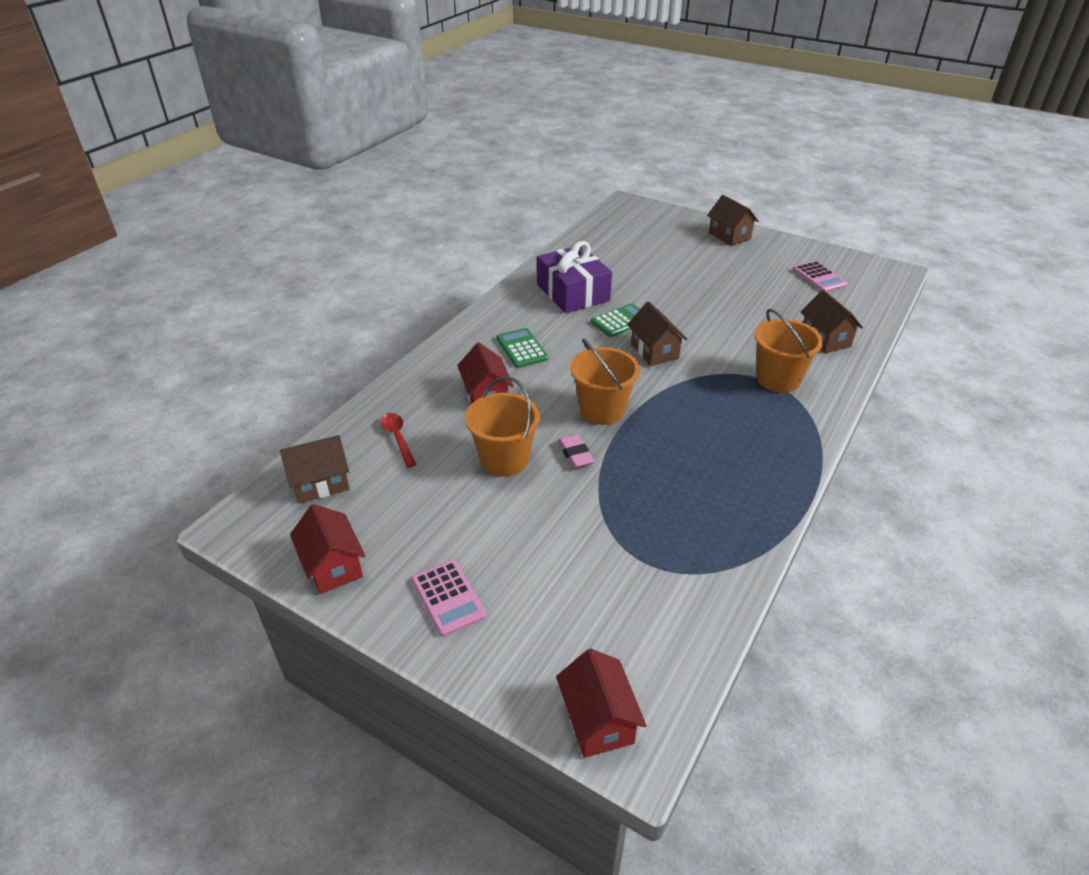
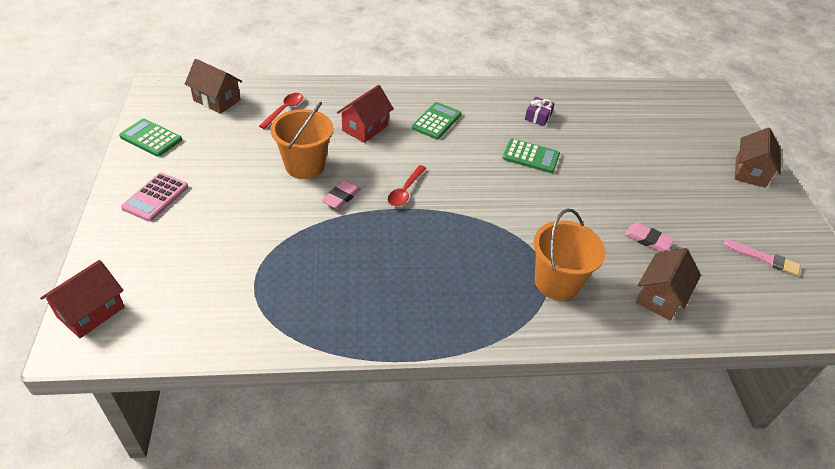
camera: 50 degrees right, 5 degrees up
red house [290,504,365,594] -> green calculator [119,119,182,157]
purple gift [537,241,612,313] -> purple gift [525,97,555,126], size x0.43
orange bucket [570,338,640,425] -> red spoon [387,165,426,206]
brown house [627,301,687,366] -> none
pink calculator [792,261,848,292] -> pink brush [723,240,800,276]
none -> pink eraser [624,223,674,252]

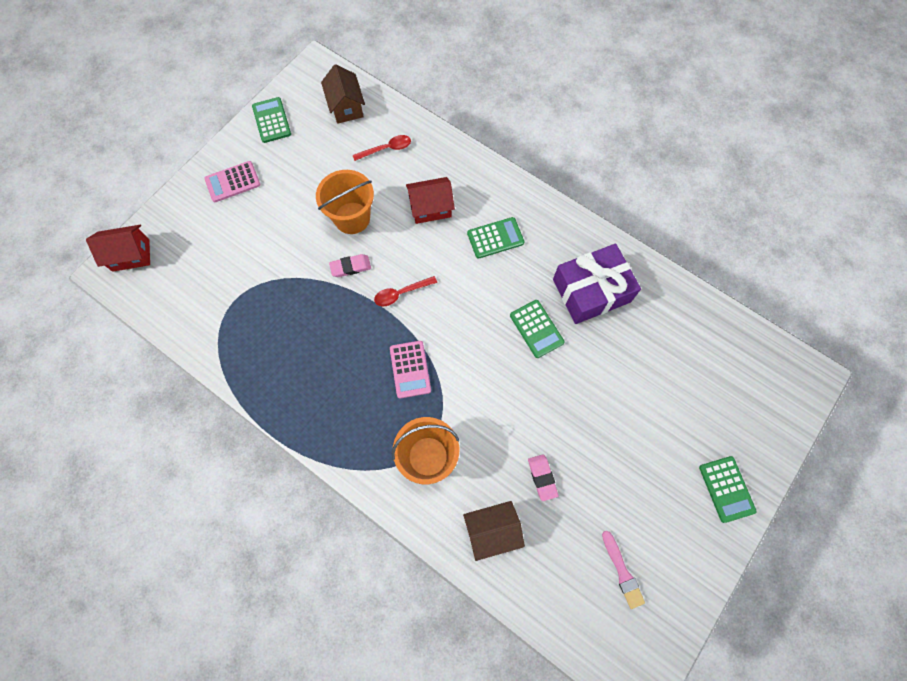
camera: 45 degrees right, 25 degrees up
purple gift [525,97,555,126] -> purple gift [553,244,641,324], size x2.35
brown house [735,128,781,188] -> green calculator [699,456,756,523]
none -> pink calculator [390,341,431,398]

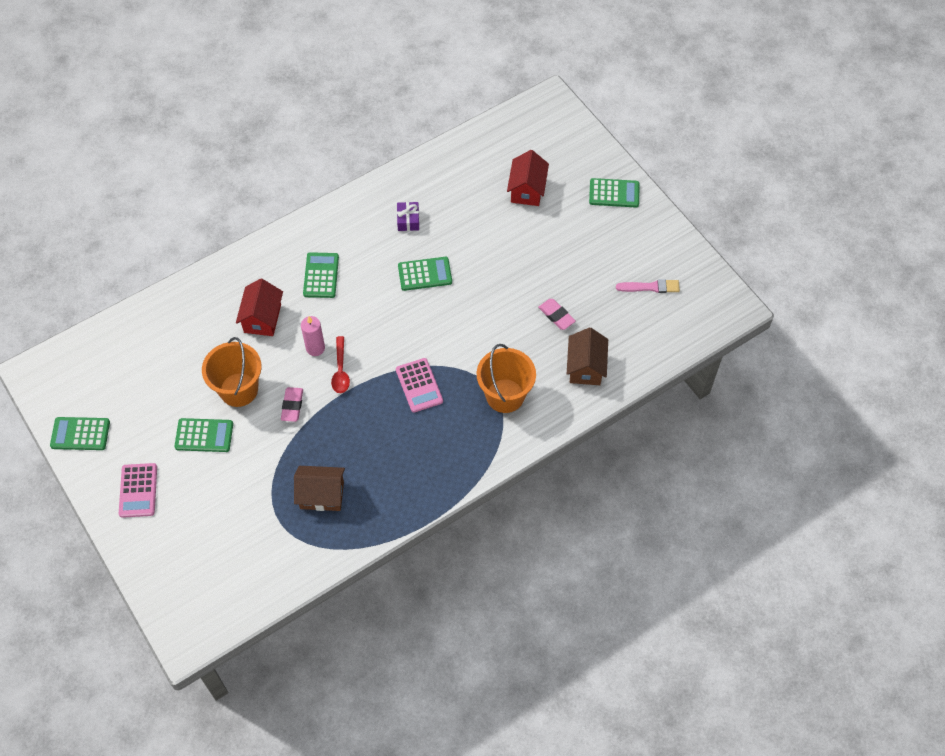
camera: 70 degrees left, 10 degrees down
red house [86,225,150,272] -> red house moved to [507,150,549,206]
brown house [321,64,365,124] -> brown house moved to [294,466,345,511]
red spoon [353,135,411,161] -> none
pink calculator [390,341,431,398] -> pink calculator turned 60 degrees clockwise [396,358,443,413]
pink eraser [528,454,558,501] -> pink eraser turned 45 degrees clockwise [538,299,576,330]
purple gift [553,244,641,324] -> purple gift [397,202,419,231], size x0.43
none -> green calculator [174,418,233,452]
none -> pink candle [301,316,325,356]

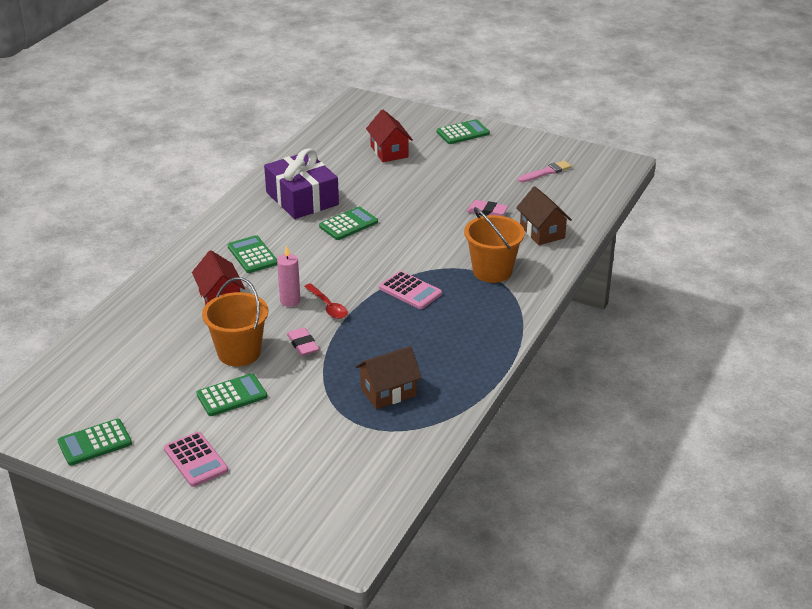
camera: 30 degrees left, 25 degrees down
purple gift [397,202,419,231] -> purple gift [264,148,339,219], size x2.35

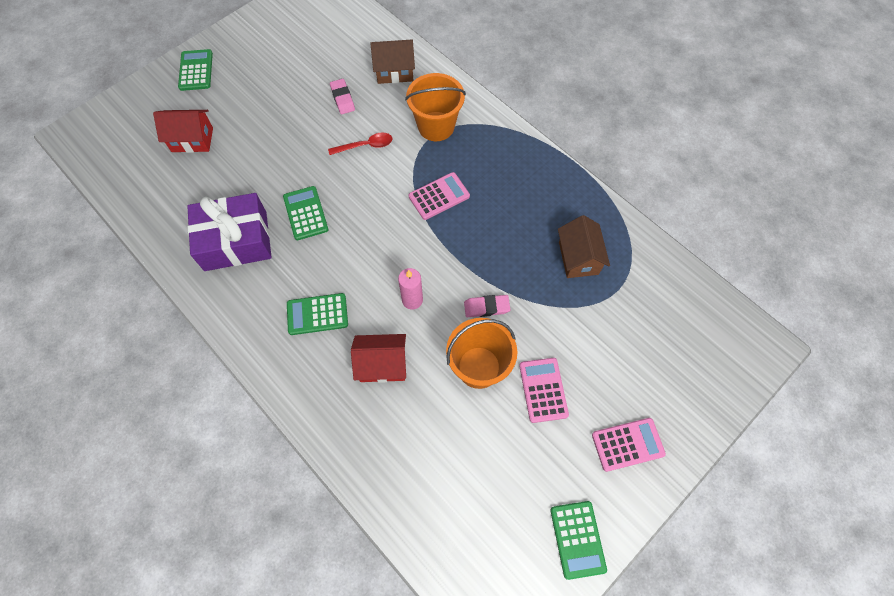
camera: 70 degrees left, 30 degrees up
green calculator [196,373,267,416] -> pink calculator [519,358,569,423]
red spoon [304,283,348,319] -> red spoon moved to [328,133,392,155]
pink eraser [467,200,508,216] -> pink eraser turned 60 degrees counterclockwise [330,79,355,114]
pink brush [518,160,572,182] -> none

